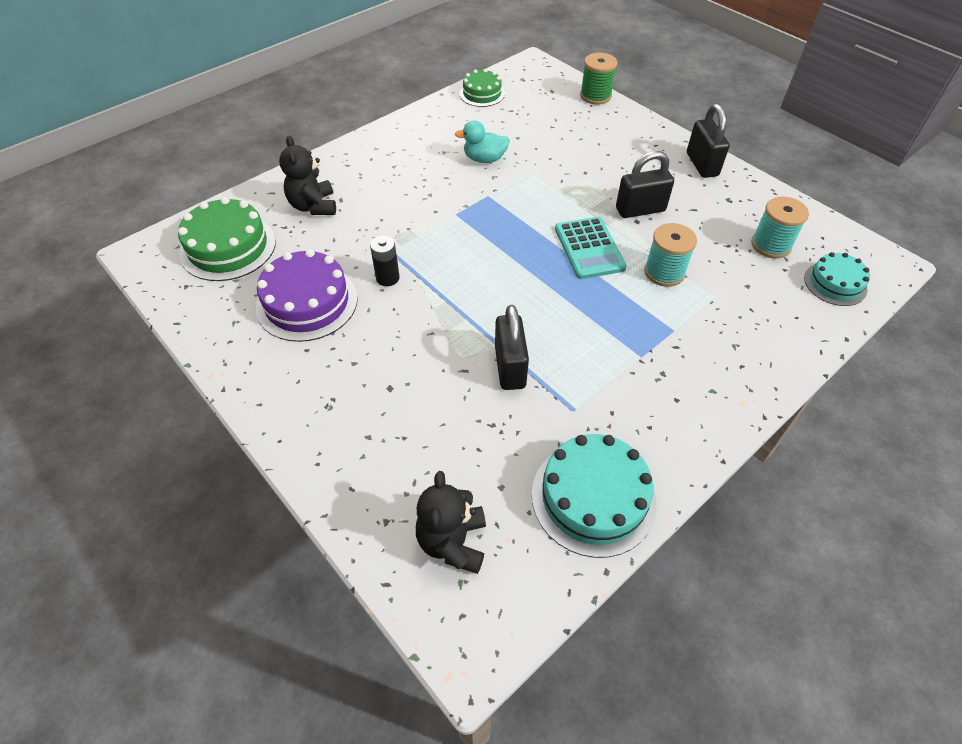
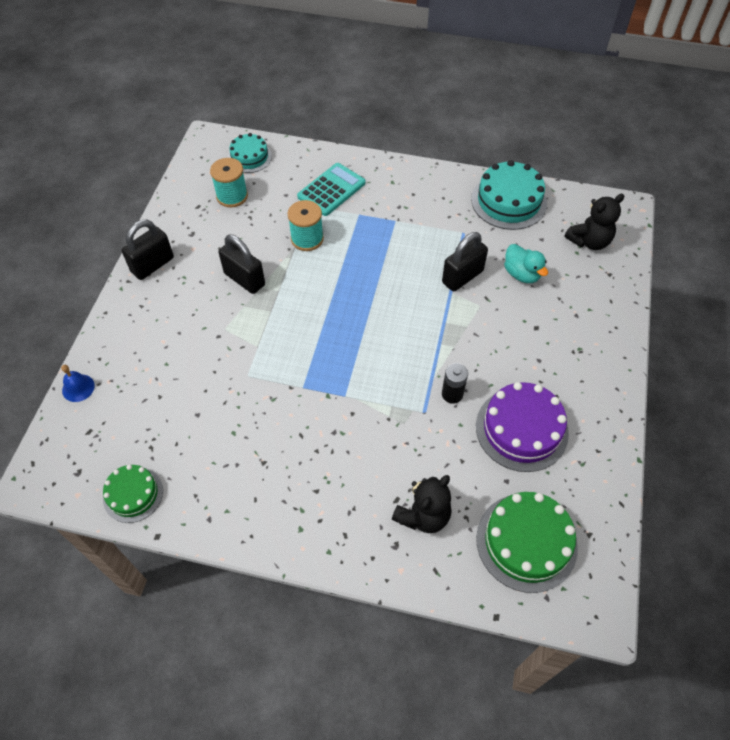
camera: 125 degrees left, 5 degrees up
turquoise duck [455,121,510,163] -> turquoise duck moved to [504,244,548,283]
turquoise calculator [555,217,627,279] -> turquoise calculator moved to [297,163,366,216]
green spool [580,53,618,105] -> blue bell [61,365,95,402]

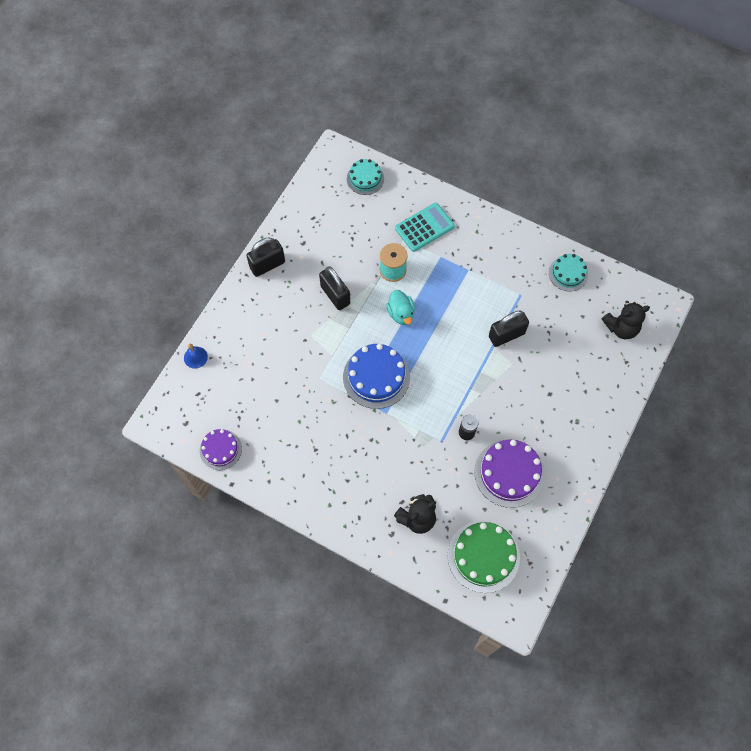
camera: 15 degrees right, 10 degrees up
green cake [103,465,163,523] -> purple cake [200,429,242,470]
turquoise spool [210,158,248,208] -> none
turquoise cake [471,160,547,230] -> turquoise cake [549,254,588,291], size x0.61
turquoise duck [504,244,548,283] -> turquoise duck moved to [386,290,415,325]
none -> blue cake [343,344,410,409]

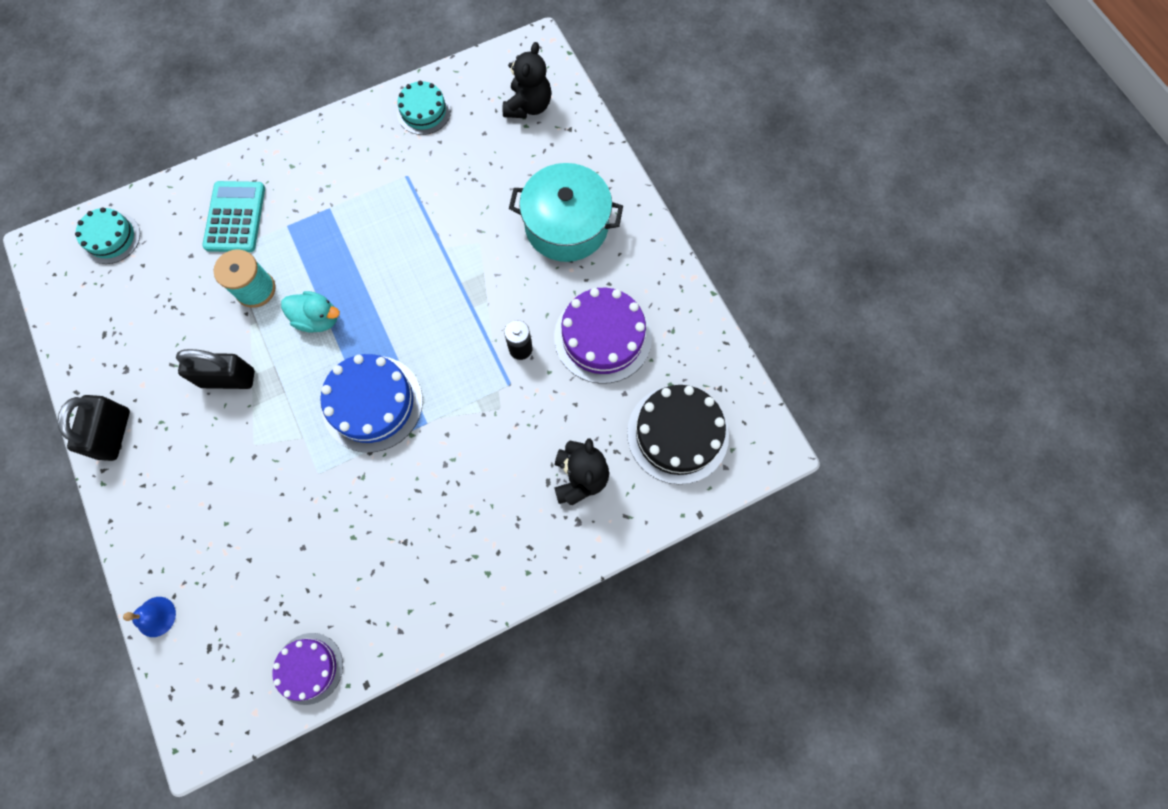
camera: 55 degrees left, 5 degrees up
green cake [448,521,520,593] -> black cake [627,385,729,484]
black padlock [489,310,529,347] -> none
none -> turquoise pot [509,163,623,262]

